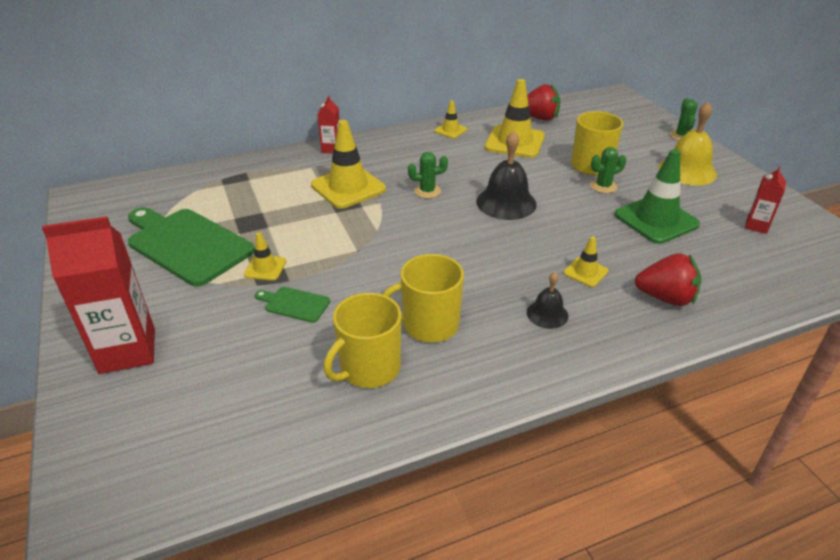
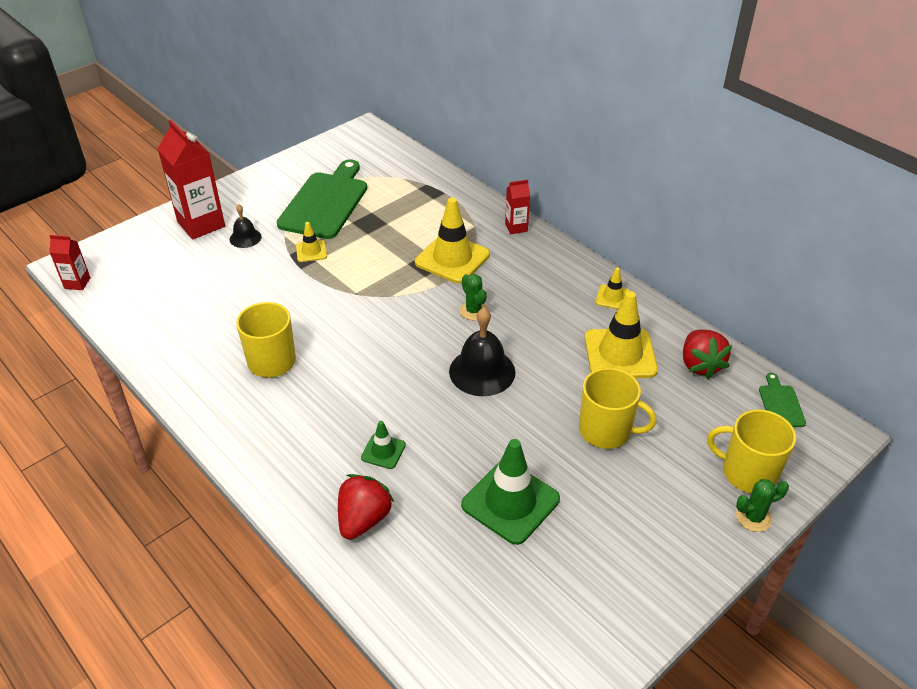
camera: 70 degrees right, 5 degrees up
green cutting board [255,287,330,323] -> green cutting board moved to [759,373,806,427]
yellow mug [324,293,401,388] -> yellow mug moved to [707,409,796,493]
black bell [527,272,569,329] -> black bell moved to [230,204,262,248]
yellow traffic cone [563,236,608,287] -> green traffic cone [361,421,406,469]
green cactus [590,147,626,193] -> none
red strawberry [635,253,701,306] -> red strawberry turned 150 degrees counterclockwise [338,474,394,540]
yellow bell [659,102,717,186] -> none
red carton [745,166,786,234] -> red carton moved to [49,235,91,290]

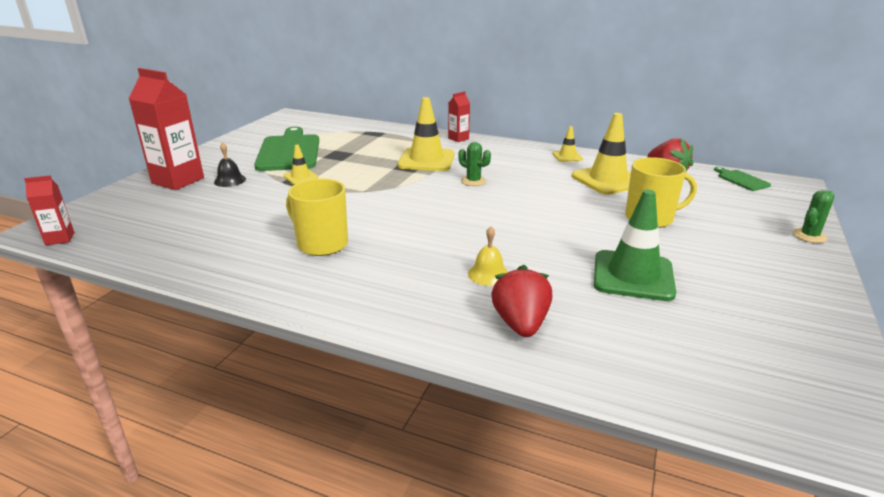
camera: 25 degrees left, 15 degrees down
green traffic cone [361,421,406,469] -> yellow bell [468,227,508,286]
black bell [449,308,515,396] -> none
yellow mug [707,409,796,493] -> none

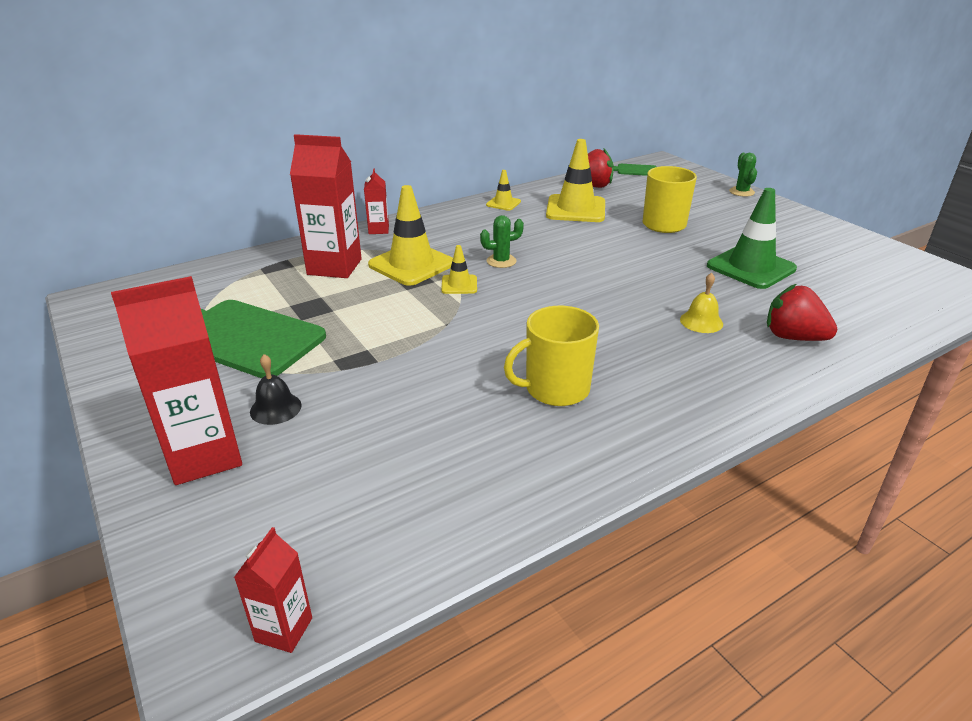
camera: 55 degrees left, 5 degrees up
yellow traffic cone [283,145,318,184] -> yellow traffic cone moved to [441,245,477,294]
none -> red carton [290,134,362,278]

